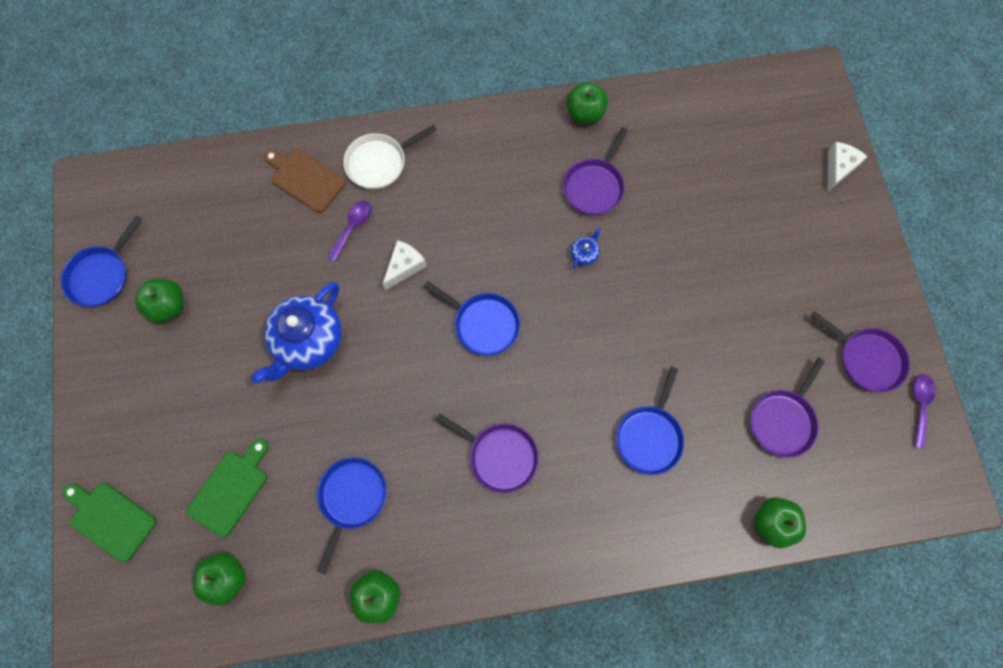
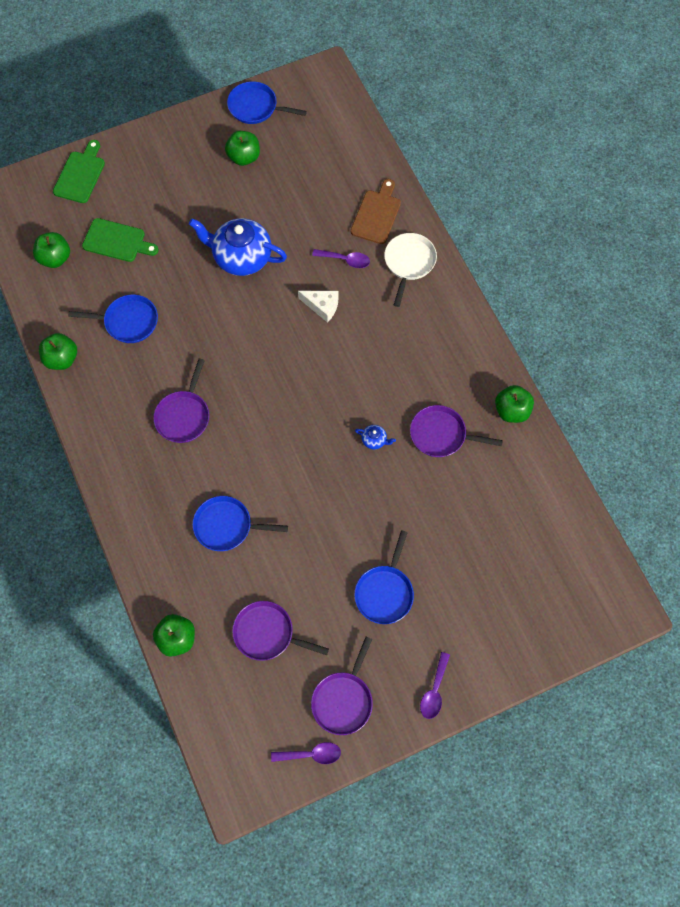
camera: 75 degrees right, 5 degrees down
white pan [343,125,437,189] -> white pan turned 60 degrees clockwise [384,233,437,307]
blue pan [424,281,520,356] -> blue pan moved to [354,530,414,624]
white cheese [828,142,868,191] -> none
none -> purple spoon [420,652,450,719]

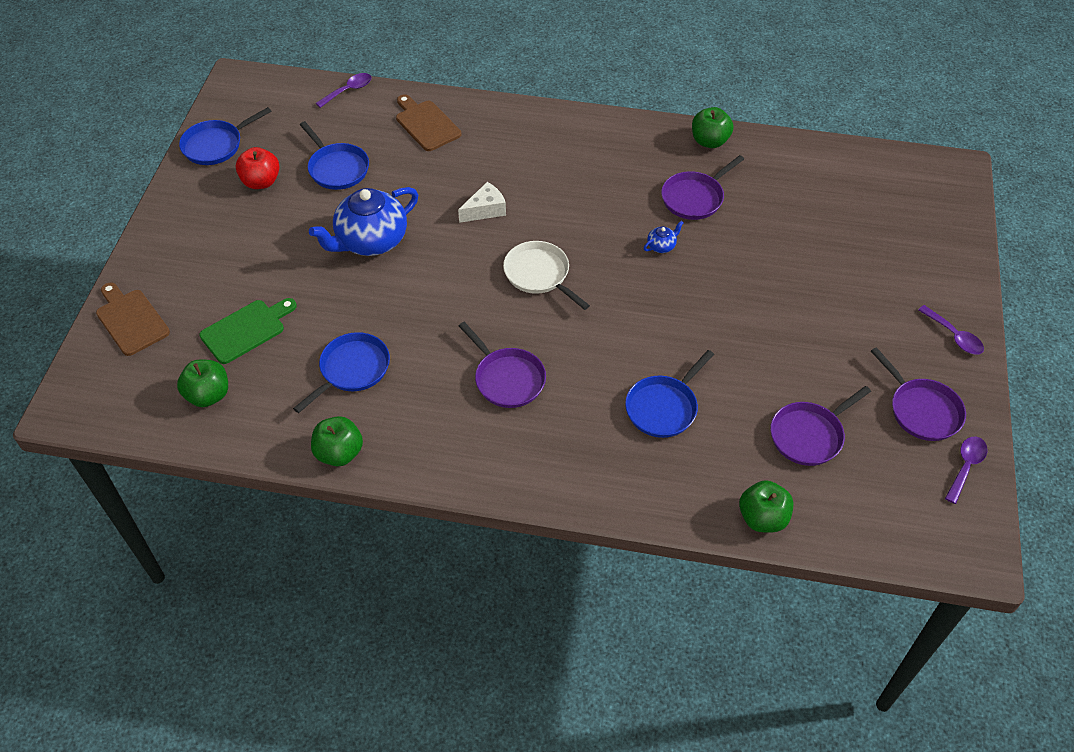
camera: 55 degrees left, 15 degrees down
green cutting board [53,140,105,203] -> brown cutting board [96,283,170,356]
green apple [225,131,260,166] -> red apple [236,147,280,189]
purple spoon [312,249,370,268] -> purple spoon moved to [316,73,372,108]
blue pan [354,530,414,624] -> blue pan moved to [300,121,369,190]
white pan [384,233,437,307] -> white pan moved to [503,241,590,310]

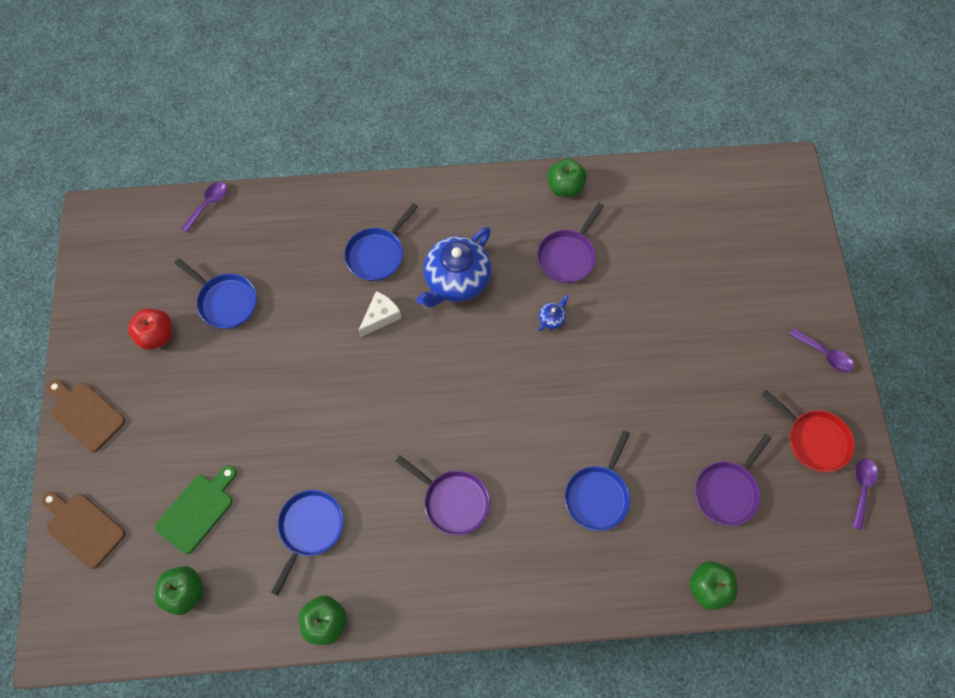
camera: 15 degrees left, 15 degrees up
blue pan [179,107,271,165] -> blue pan moved to [344,203,418,281]
blue teapot [309,187,418,256] -> blue teapot moved to [417,227,491,307]
brown cutting board [396,94,461,151] -> brown cutting board moved to [47,380,125,452]
white pan [503,241,590,310] -> none
purple pan [871,347,966,441] -> red pan [762,390,854,472]

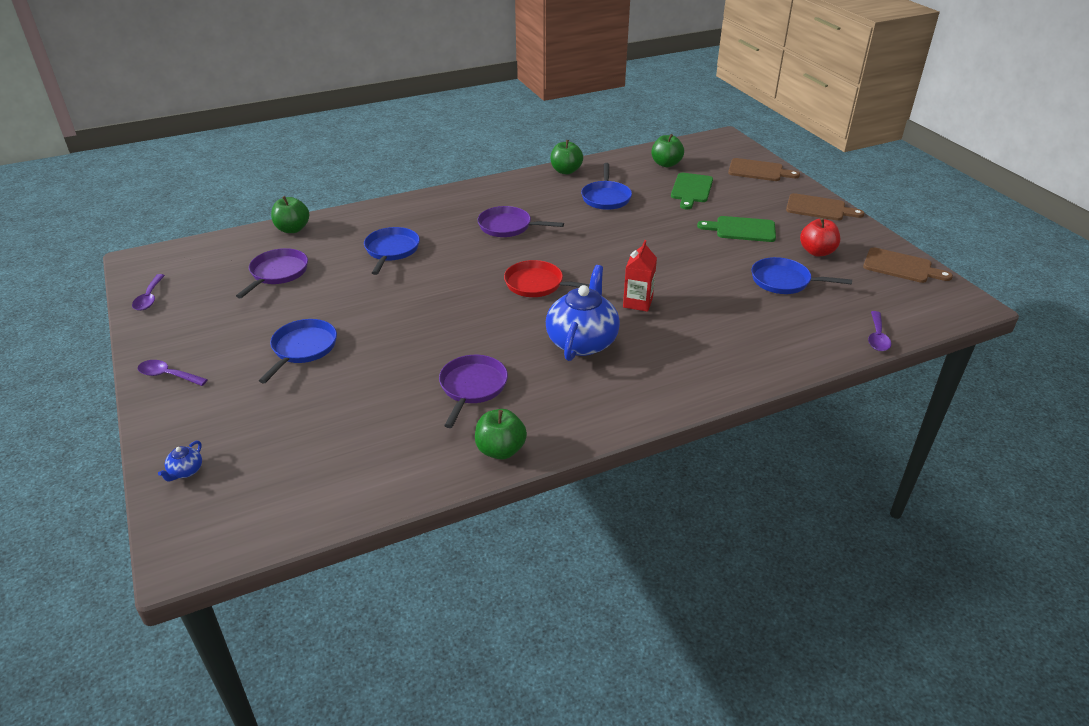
camera: 160 degrees right, 30 degrees down
blue pan [344,203,418,281] -> blue pan moved to [259,319,337,383]
white cheese [358,291,401,337] -> red carton [623,240,657,312]
blue teapot [539,294,569,331] -> blue teapot moved to [158,441,202,481]
red pan [762,390,854,472] -> red pan moved to [504,260,590,297]
none -> green cutting board [697,216,776,242]
none -> brown cutting board [863,247,953,283]

